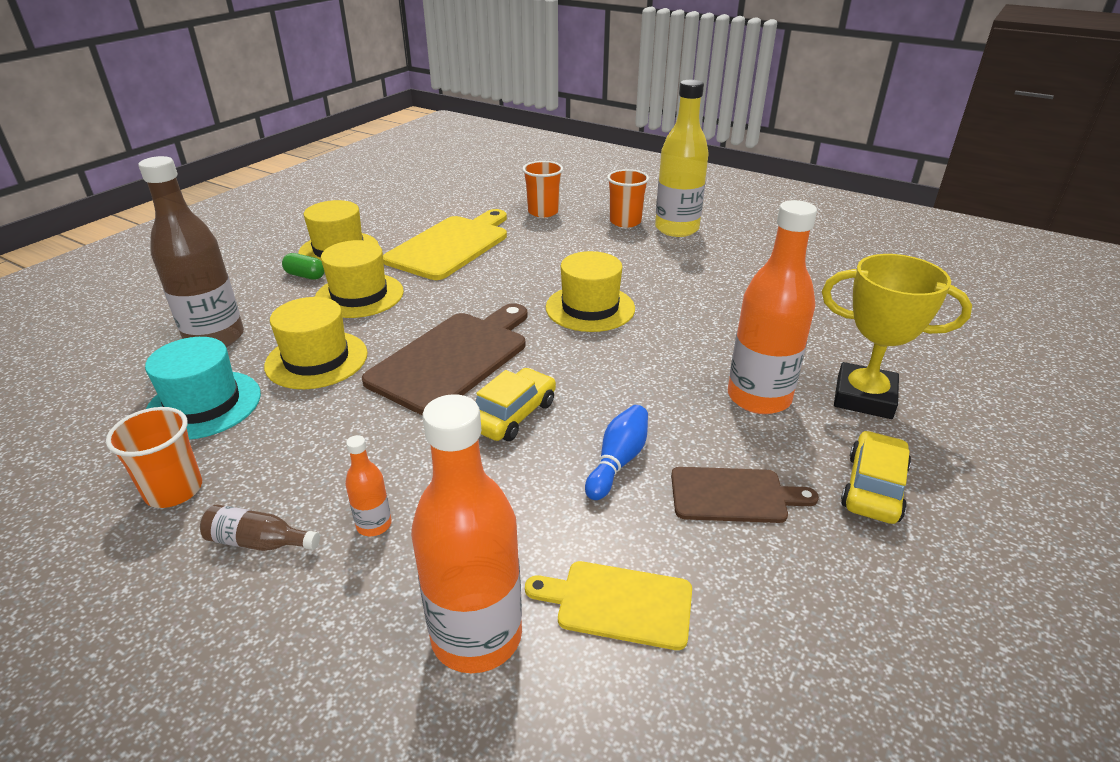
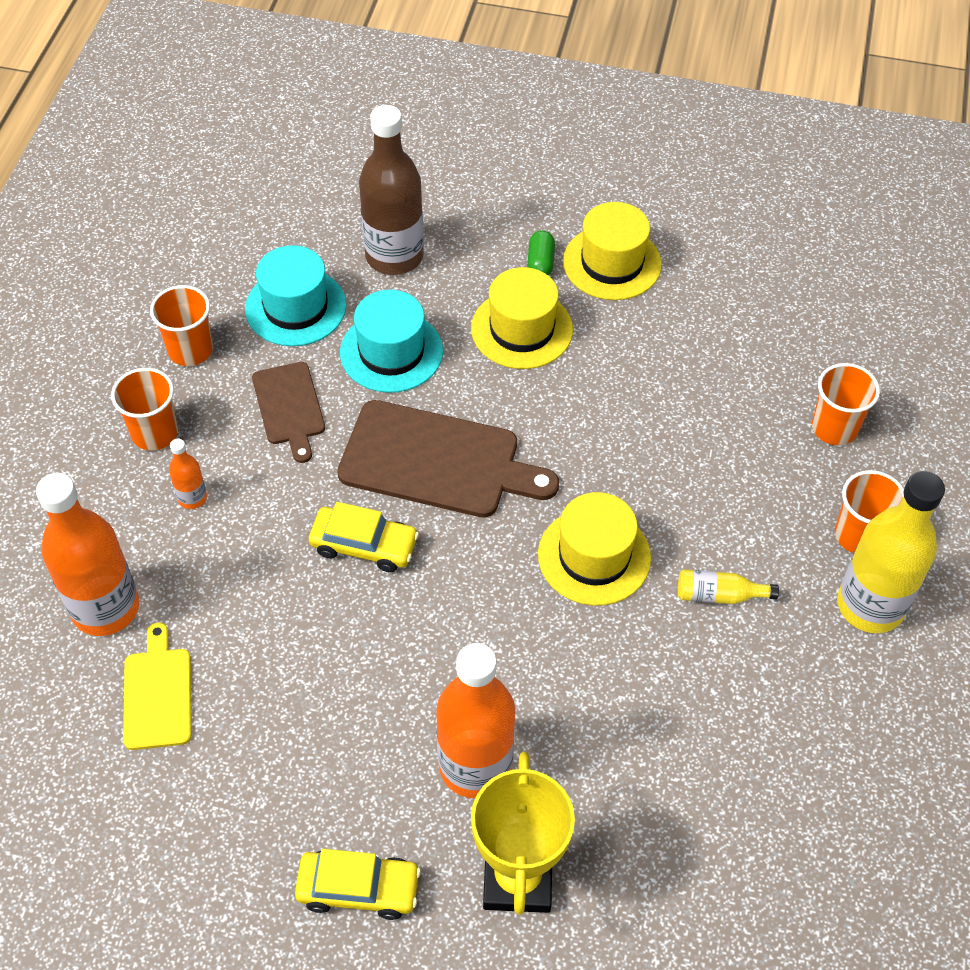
camera: 70 degrees right, 20 degrees up
brown bottle [200,504,320,551] -> orange cup [111,368,178,451]
yellow hat [264,297,368,389] -> turquoise hat [340,290,443,393]
yellow cutting board [383,209,507,280] -> none
blue bowling pin [585,405,648,500] -> none
brown cutting board [671,467,819,523] -> brown cutting board moved to [252,362,325,463]
none -> yellow bottle [678,569,779,604]

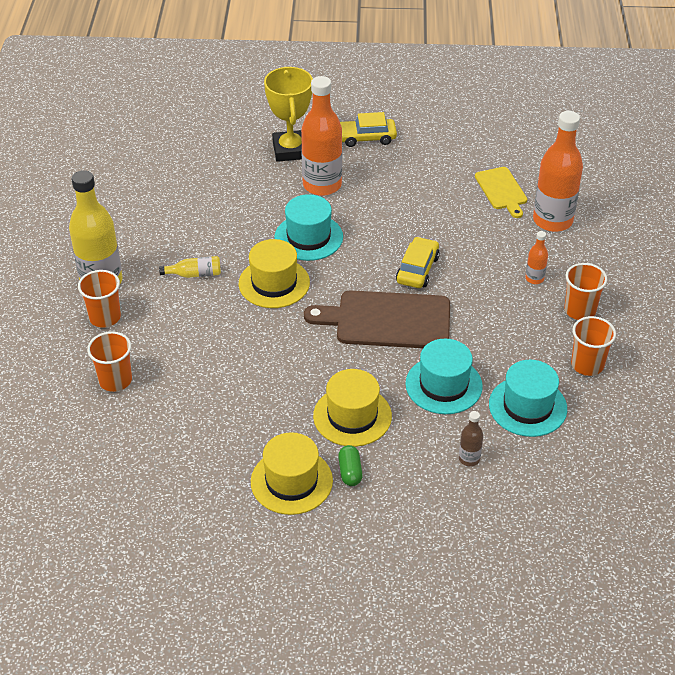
camera: 170 degrees right, 10 degrees down
brown cutting board [252,362,325,463] -> none
yellow car [309,502,419,572] -> yellow car turned 105 degrees clockwise [396,237,440,288]
brown bottle [359,105,424,275] -> brown bottle [459,411,483,466], size x0.45
none -> turquoise hat [274,194,343,261]

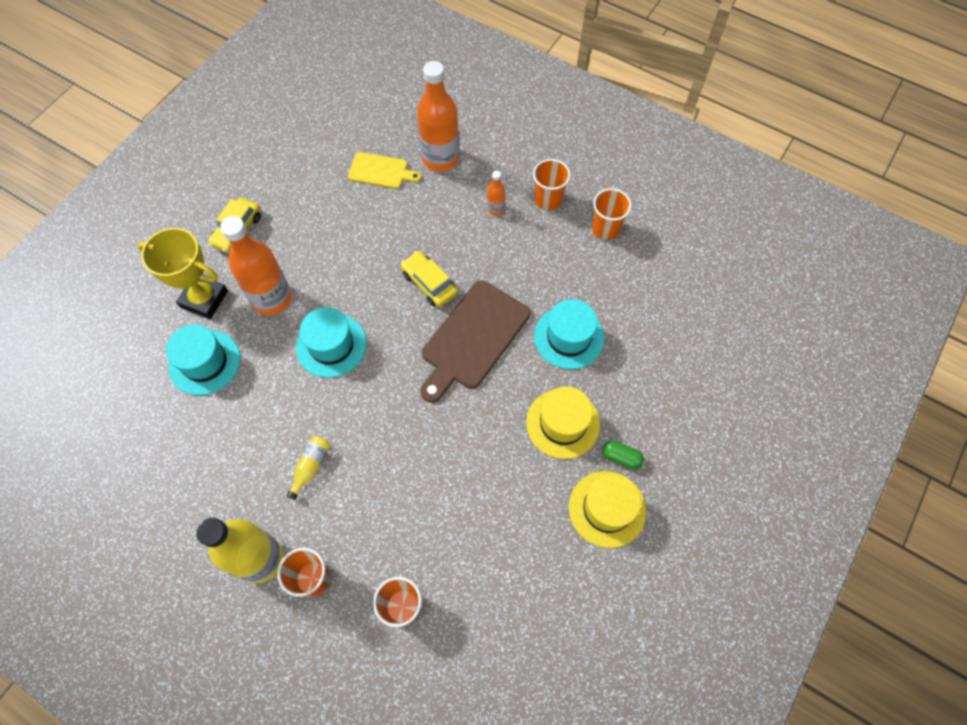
camera: 60 degrees left, 20 degrees up
yellow hat [239,239,310,308] -> none
brown bottle [459,411,483,466] -> none
turquoise hat [489,360,567,437] -> turquoise hat moved to [166,325,240,395]

